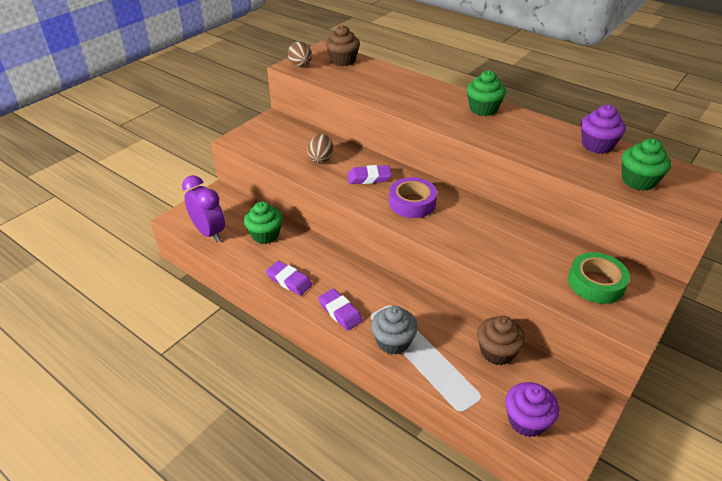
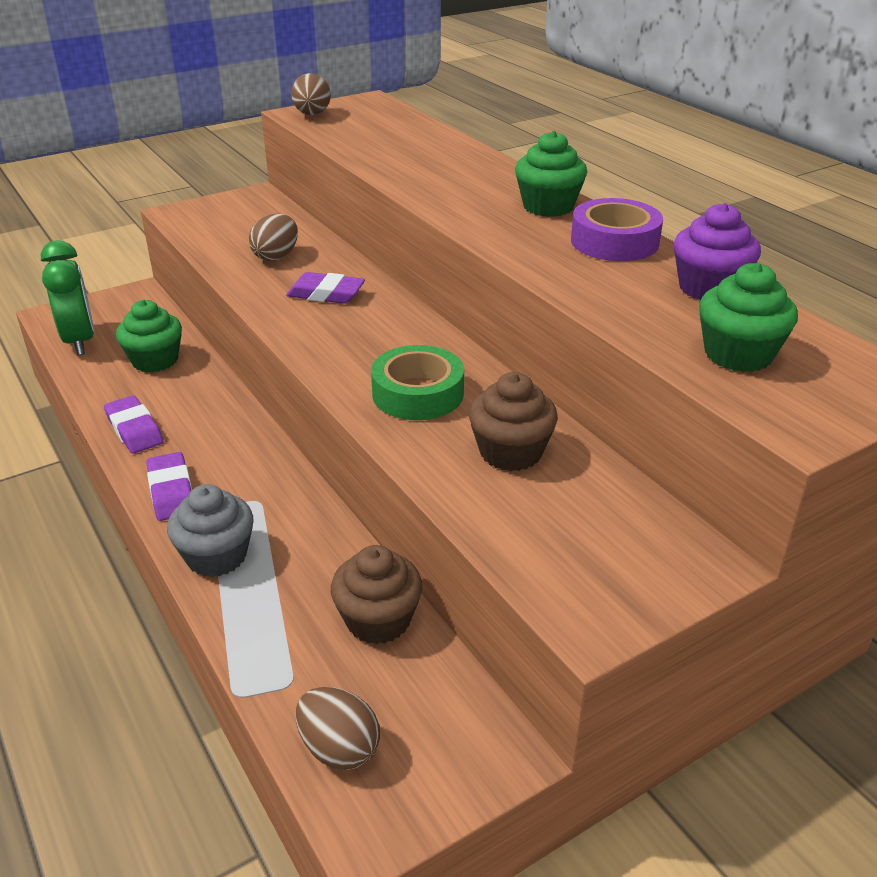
camera: 20 degrees right, 5 degrees down
purple clock [182,175,225,242] -> green clock [41,240,94,355]
brown cupcake [326,25,360,66] -> brown cupcake moved to [469,372,558,471]
purple tape [389,177,437,218] -> purple tape moved to [571,198,663,261]
purple cupcake [505,382,559,437] -> brown egg [296,687,380,770]
green tape [568,252,630,304] -> green tape moved to [371,345,464,420]

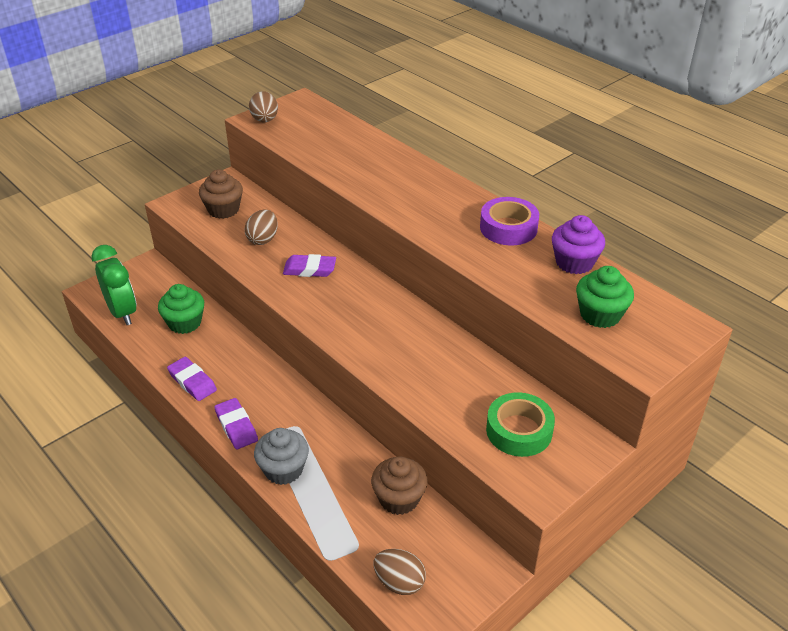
camera: 10 degrees left, 5 degrees up
green tape [371,345,464,420] -> green tape moved to [486,392,555,457]
brown cupcake [469,372,558,471] -> brown cupcake moved to [199,169,243,219]
green cupcake [515,131,587,217] -> none

